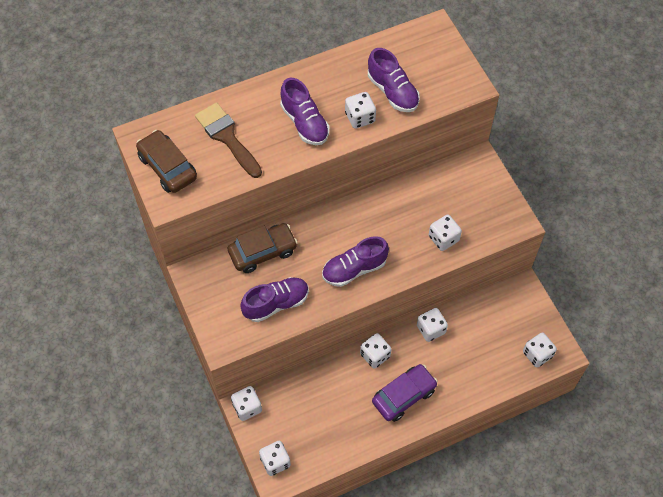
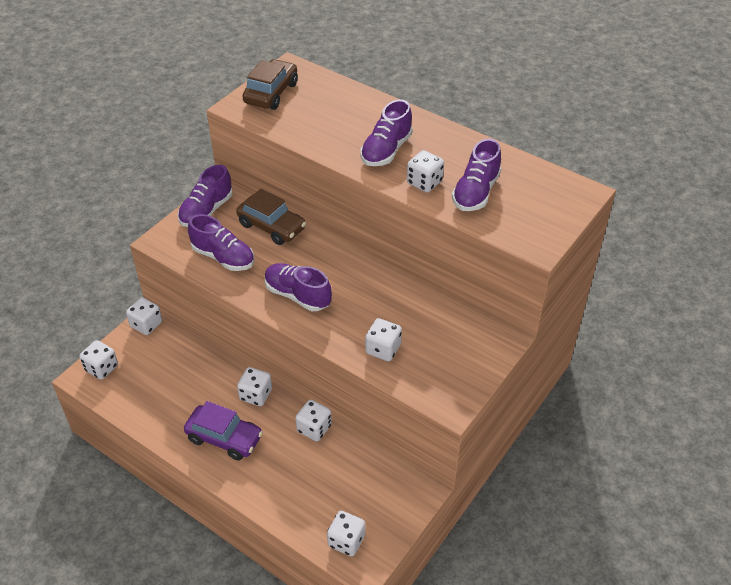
camera: 60 degrees right, 15 degrees down
brown brush [195,102,262,178] -> none
none -> purple shoe [178,165,233,227]

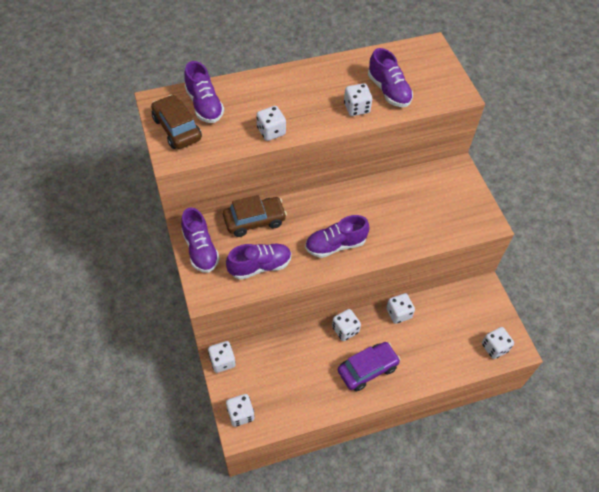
camera: 55 degrees left, 10 degrees up
purple shoe [360,99,413,166] -> purple shoe moved to [184,61,224,123]
white dice [365,318,402,361] -> white dice moved to [256,106,286,141]

